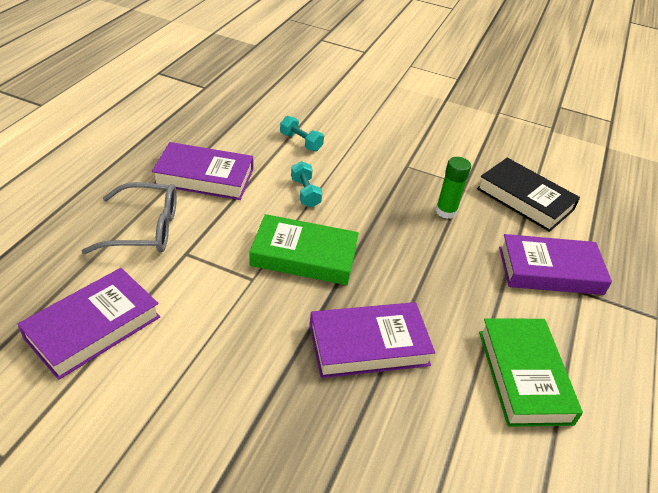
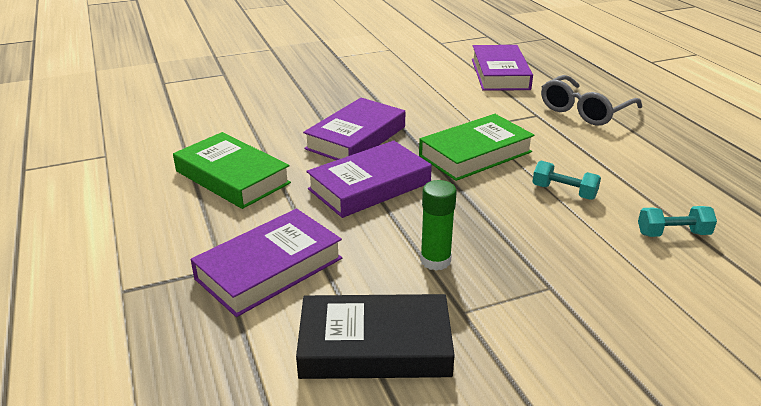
camera: 140 degrees right, 10 degrees down
purple book [152,142,253,200] -> purple book moved to [306,141,432,218]

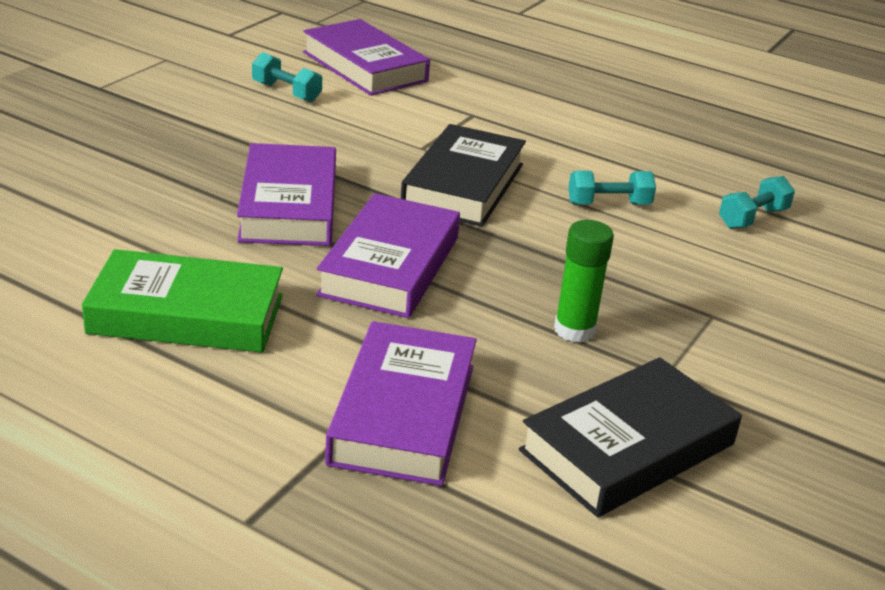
camera: 40 degrees left, 0 degrees up
green book [419,114,534,181] -> black book [401,124,526,227]
grey glasses [541,75,642,126] -> none
none -> turquoise dumbbell [252,52,322,102]

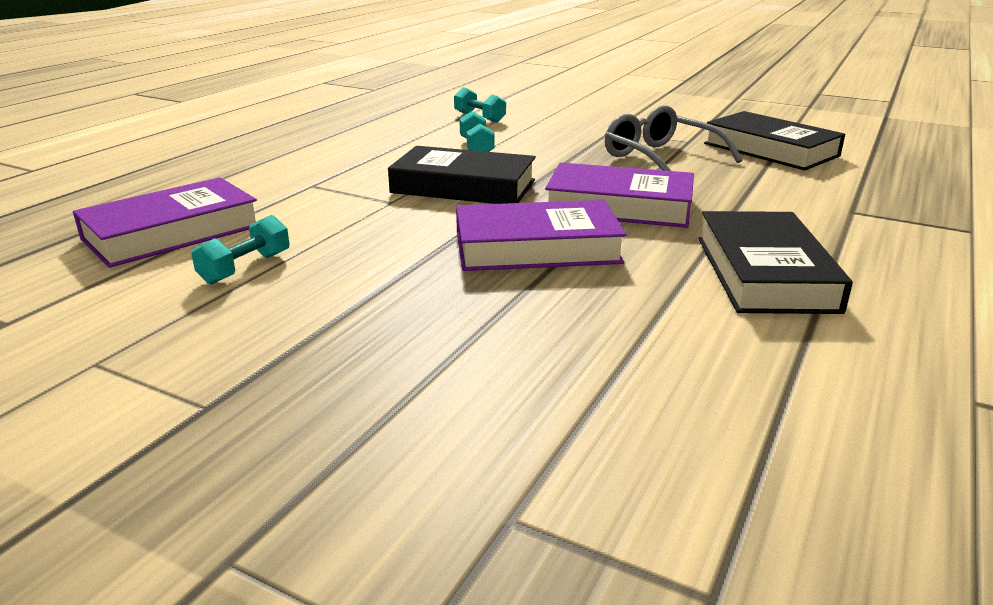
camera: 90 degrees left, 5 degrees down
green book [82,249,283,353] -> black book [698,211,853,314]
purple book [325,321,476,486] -> none
green glue stick [554,220,614,343] -> grey glasses [605,106,743,171]

